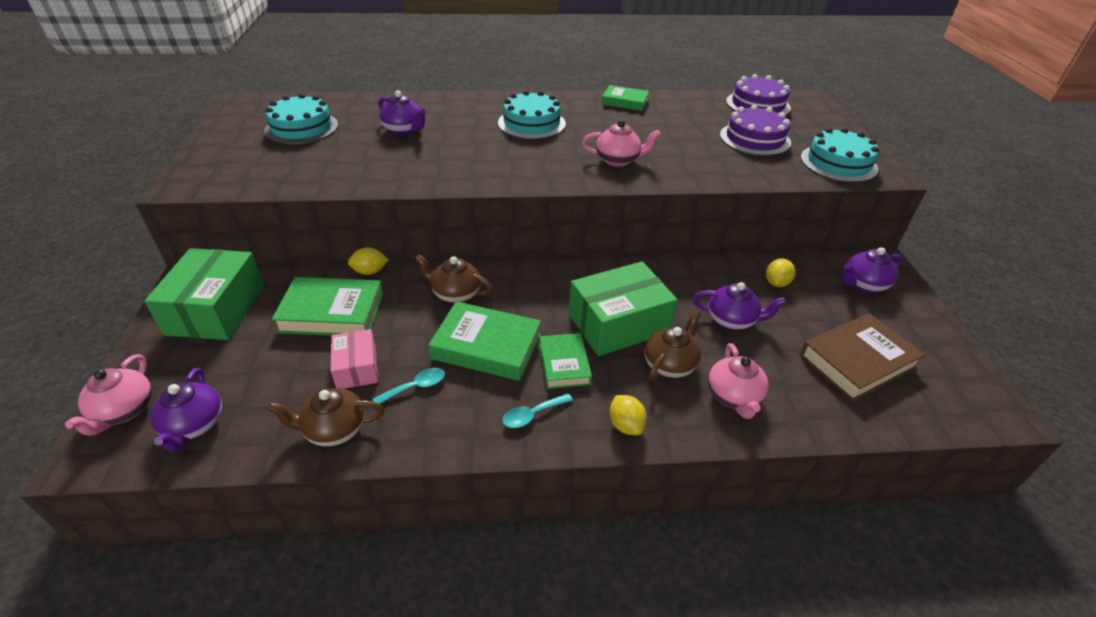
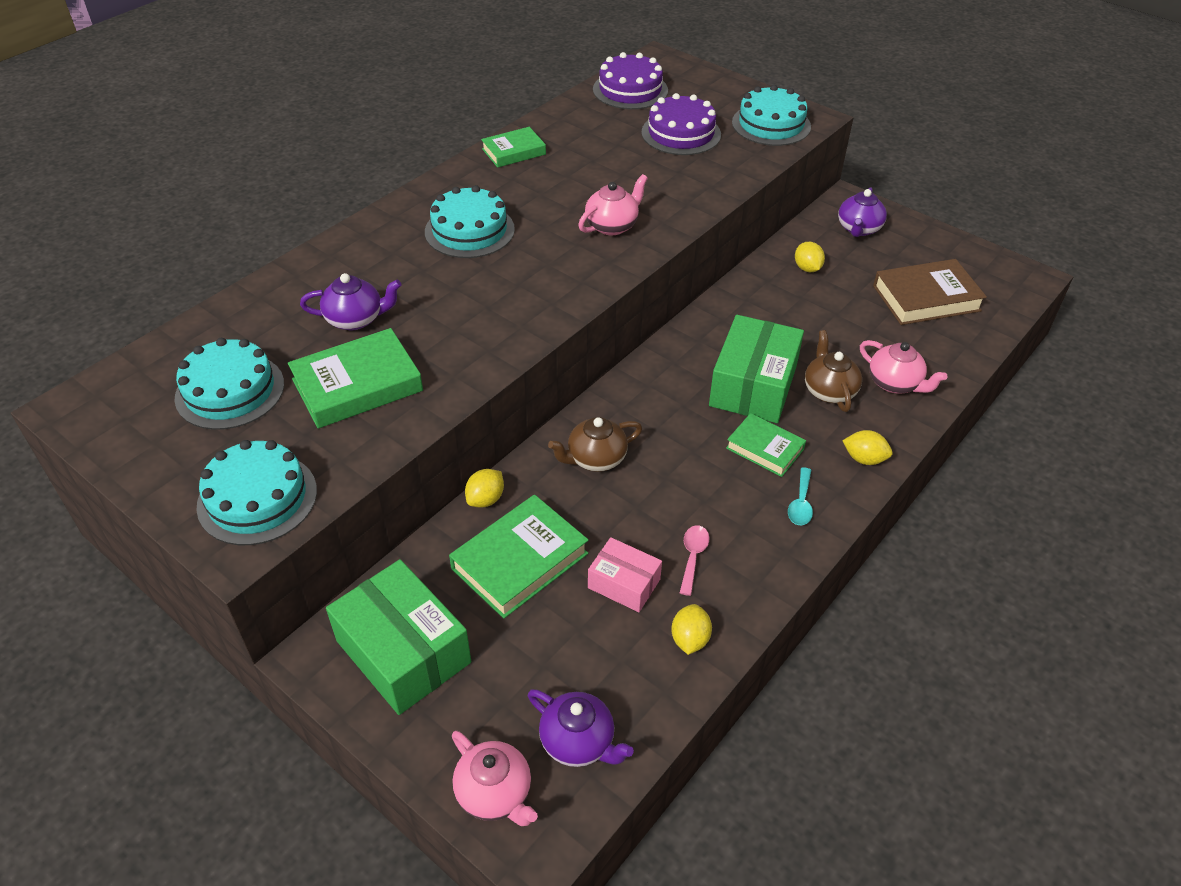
camera: 45 degrees left, 5 degrees up
brown teapot [268,388,384,447] -> yellow lemon [671,604,712,655]
turquoise spoon [373,368,445,404] -> pink spoon [680,525,709,596]
green book [428,301,541,381] -> green book moved to [288,328,423,428]
purple teapot [693,282,786,330] -> none
brown book [800,313,926,402] -> brown book turned 60 degrees clockwise [873,259,987,325]
none -> turquoise cake [196,440,317,545]

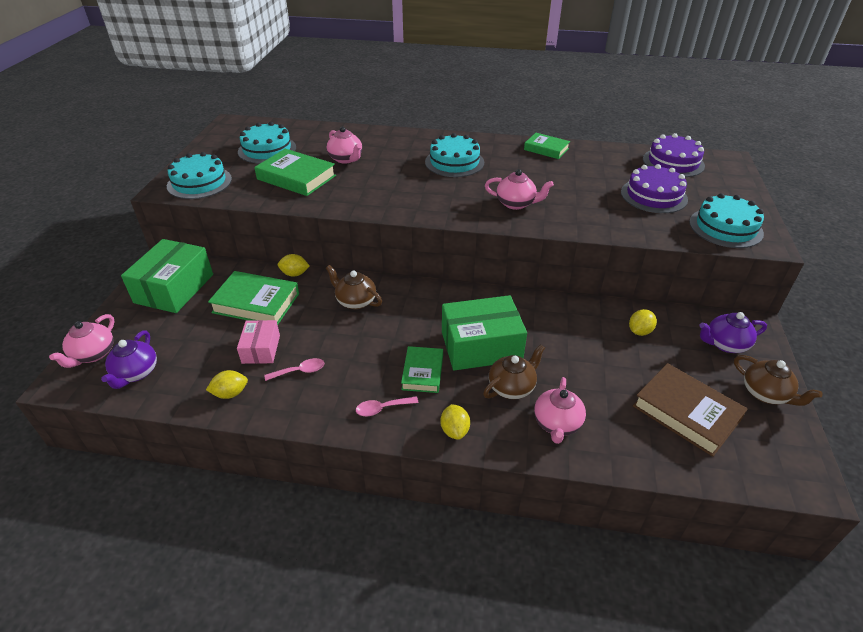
camera: 60 degrees right, 5 degrees down
purple teapot [300,273,401,330] -> pink teapot [327,126,362,164]
turquoise spoon [788,467,813,525] -> pink spoon [356,396,419,416]
none -> brown teapot [734,355,823,406]

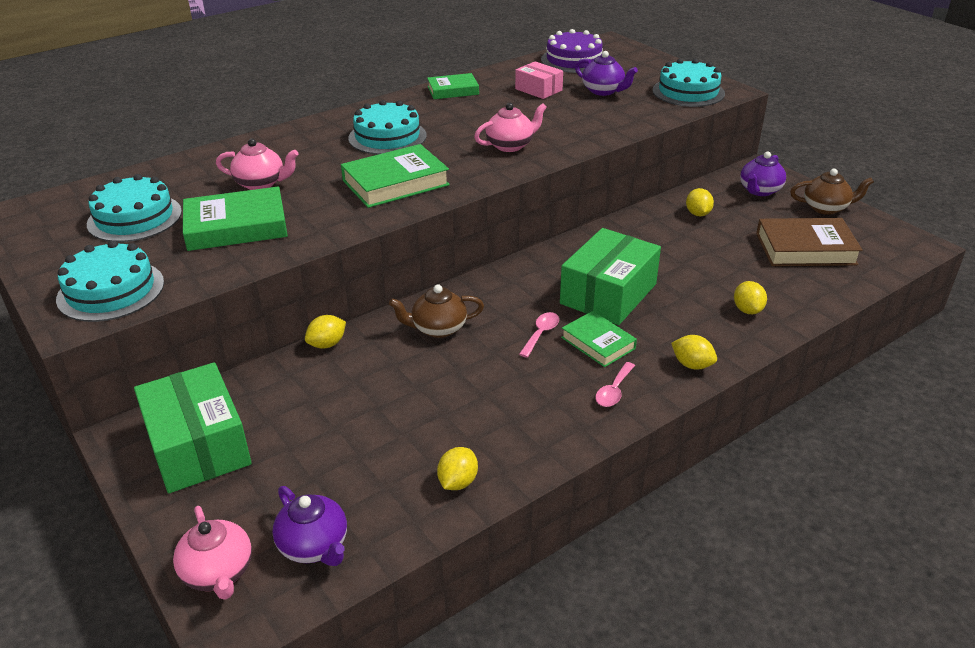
camera: 45 degrees left, 5 degrees down
green book [208,271,299,325] -> green book moved to [341,144,450,208]
pink box [237,320,280,364] -> pink box moved to [515,61,563,99]
pink spoon [264,358,324,381] -> pink spoon moved to [519,312,559,358]
brown teapot [483,344,545,399] -> none
pink teapot [534,377,586,444] -> yellow lemon [734,281,767,314]
purple cake [621,164,688,213] -> purple teapot [575,51,638,96]

